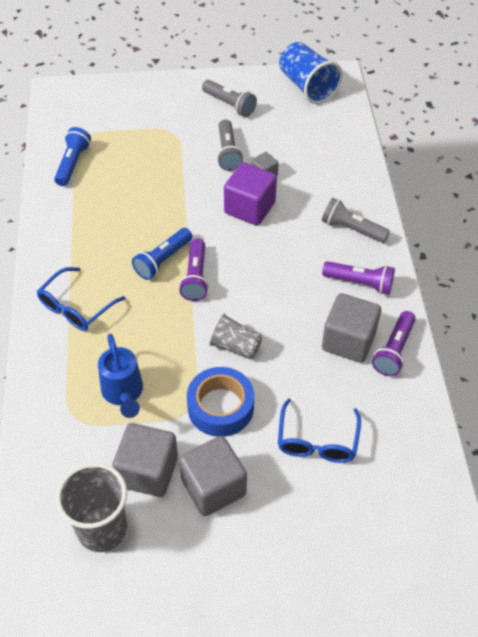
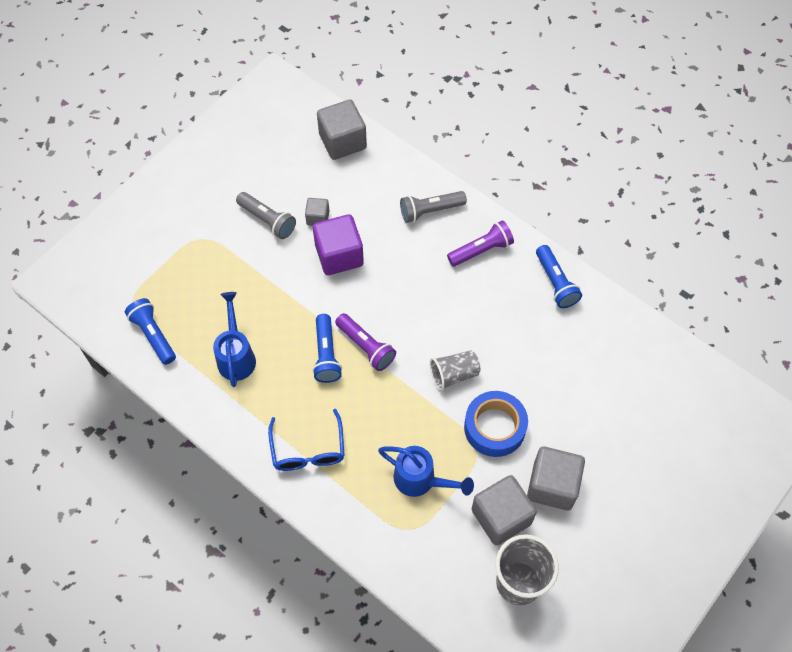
camera: 45 degrees left, 10 degrees up
grey flashlight [202,80,257,117] -> none
blue glasses [278,398,361,463] -> none
blue cup [279,42,343,104] -> none
grey cube [322,293,381,363] -> grey cube moved to [317,99,367,160]
purple flashlight [372,311,416,376] -> blue flashlight [536,245,582,308]
none -> blue watering can [213,292,256,387]

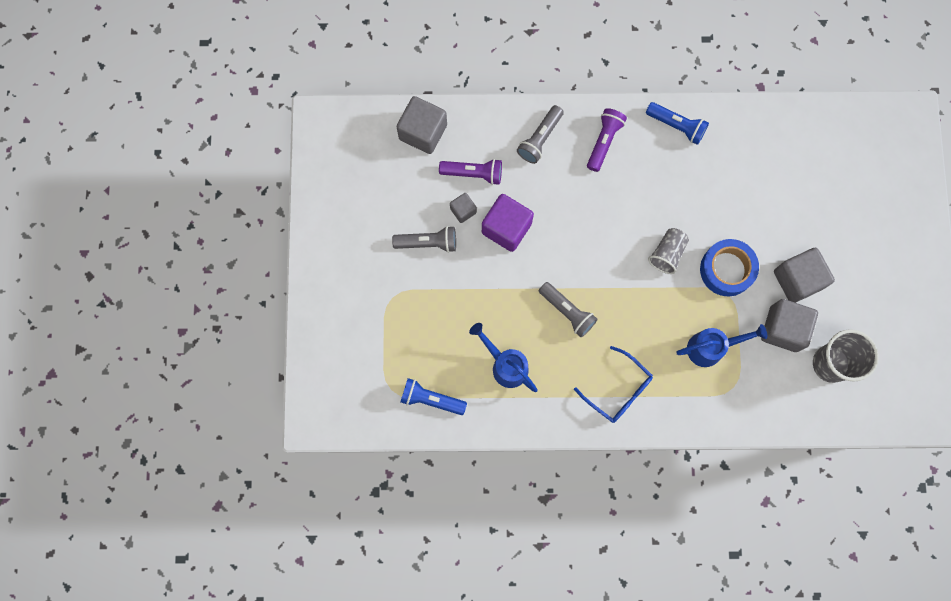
camera: 40 degrees left, 15 degrees up
blue flashlight [312,314,342,383] -> grey flashlight [539,282,598,337]
purple flashlight [335,313,396,371] -> purple flashlight moved to [439,159,502,185]

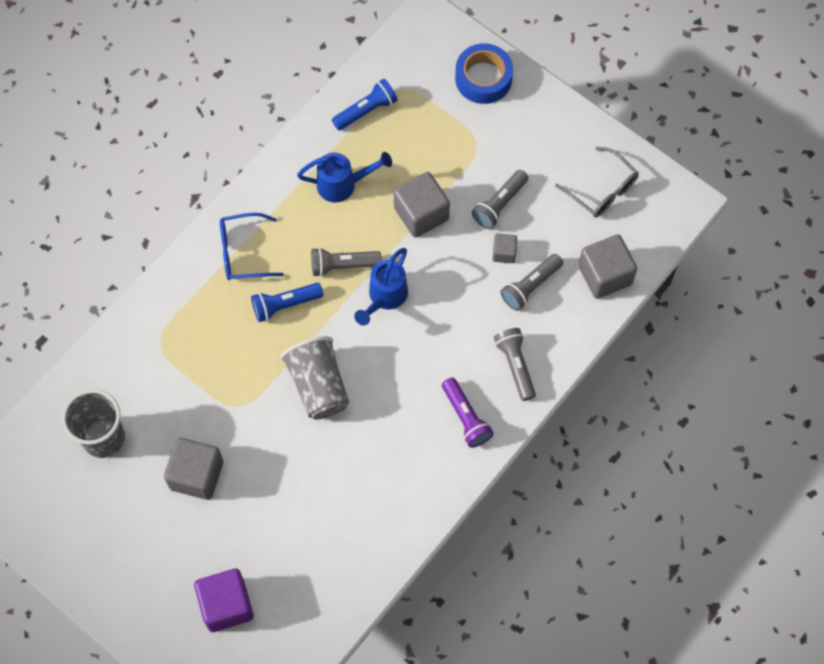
camera: 130 degrees right, 10 degrees down
purple flashlight [439,159,502,185] -> grey flashlight [501,254,563,311]
purple cube [482,194,534,252] -> purple cube moved to [194,569,254,632]
blue flashlight [646,102,709,145] -> blue flashlight moved to [251,283,323,322]
grey cup [648,228,689,274] -> grey cup [280,336,349,420], size x1.60
blue watering can [676,324,767,367] -> blue watering can moved to [354,248,408,325]
blue tape [700,239,759,296] -> blue tape moved to [455,43,513,104]
grey cube [761,299,818,352] -> grey cube moved to [394,172,450,238]
none -> grey glasses [555,147,639,217]

